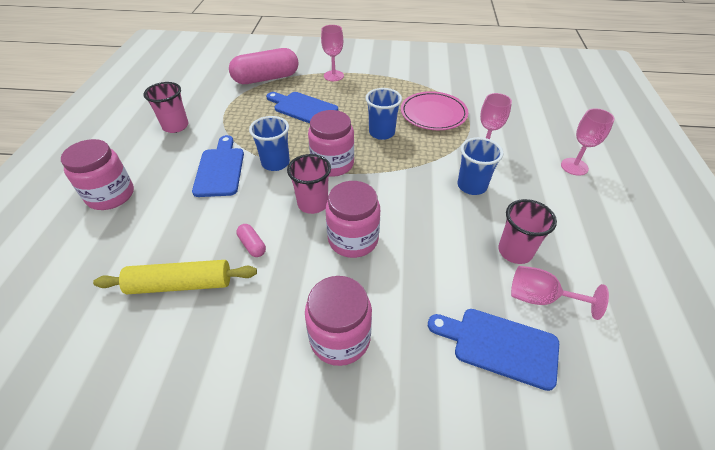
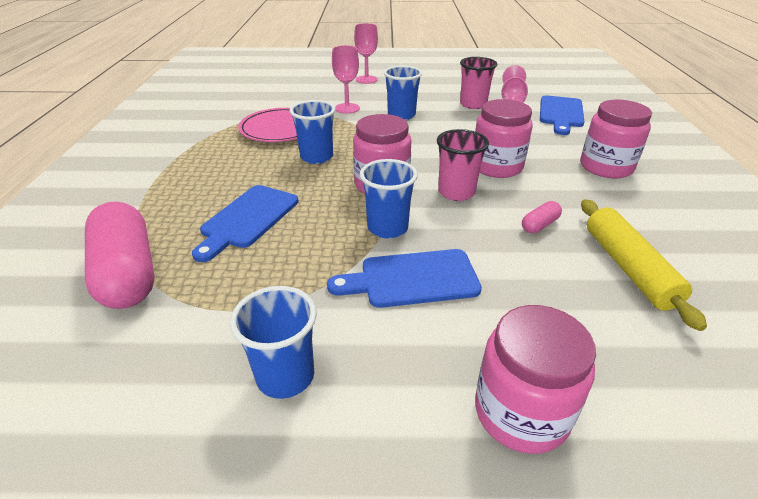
camera: 95 degrees left, 10 degrees down
pink cup [144,82,188,133] -> blue cup [230,286,317,399]
pink goblet [321,25,344,81] -> none

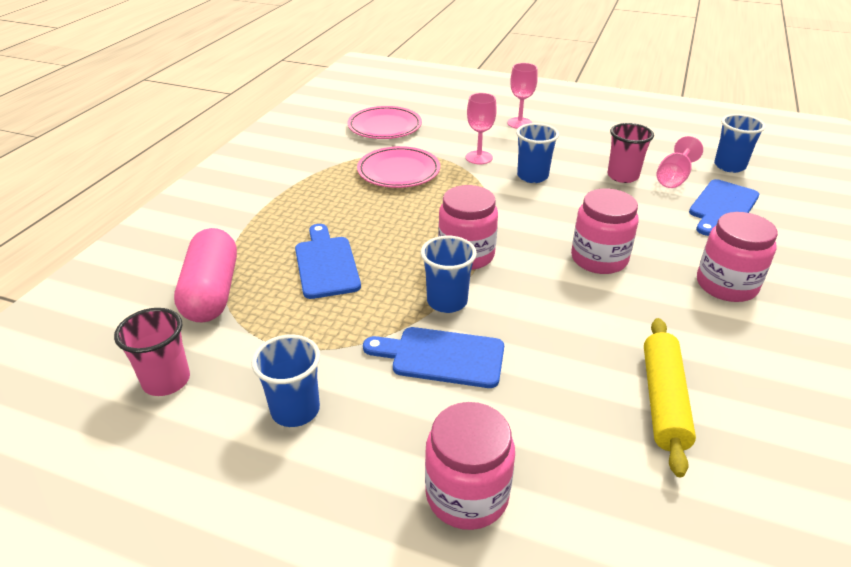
camera: 20 degrees right, 0 degrees up
blue cutting board [192,185,298,262] -> blue cutting board turned 120 degrees clockwise [295,224,361,299]
blue cup [290,100,336,164] -> blue cup moved to [714,114,766,173]
pink cup [437,129,489,201] -> pink cup moved to [114,308,190,396]
pink capsule [522,201,562,233] -> none
none -> pink plate [348,106,422,139]

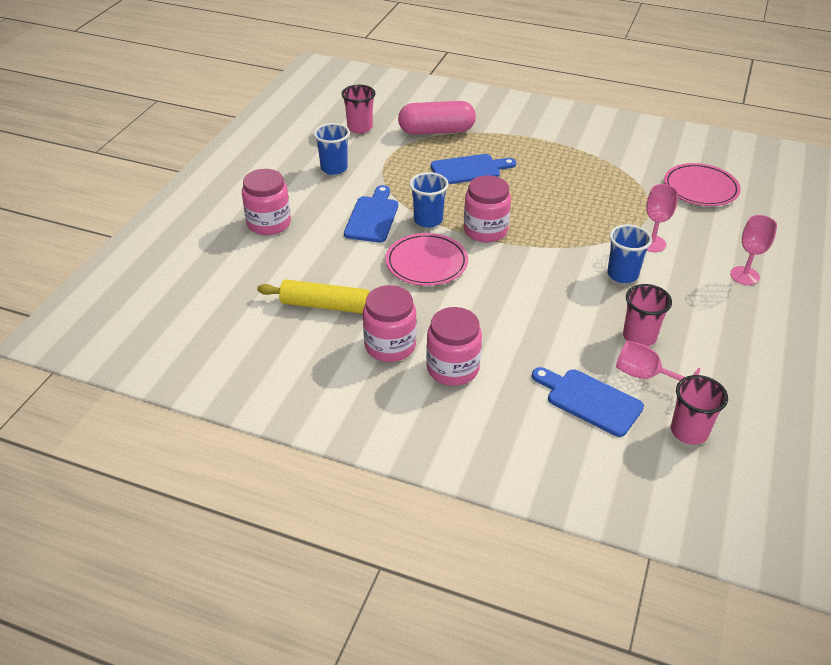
camera: 90 degrees right, 5 degrees up
pink plate [357,146,440,188] -> pink plate moved to [386,233,468,286]
pink jar [571,188,638,274] -> pink jar moved to [363,285,417,362]
blue cup [714,114,766,173] -> pink cup [671,375,728,445]

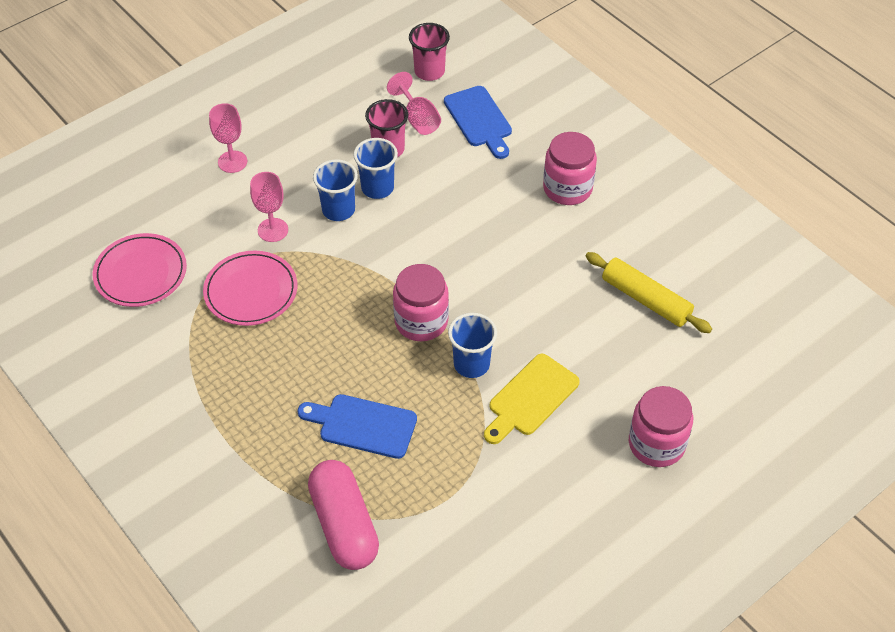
camera: 150 degrees left, 10 degrees up
blue cup [314,123,350,175] -> blue cup moved to [353,138,398,199]
pink cup [341,85,376,134] -> none
blue cutting board [344,185,398,242] -> yellow cutting board [484,354,580,444]
pink jar [363,285,417,362] -> none
pink plate [386,233,468,286] -> pink plate moved to [203,251,297,326]
pink capsule [398,101,476,135] -> pink capsule turned 45 degrees clockwise [308,460,379,570]

